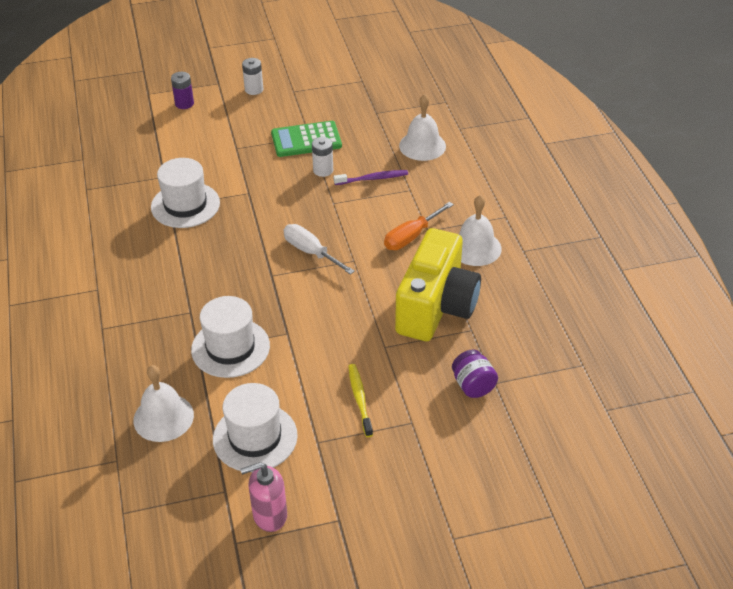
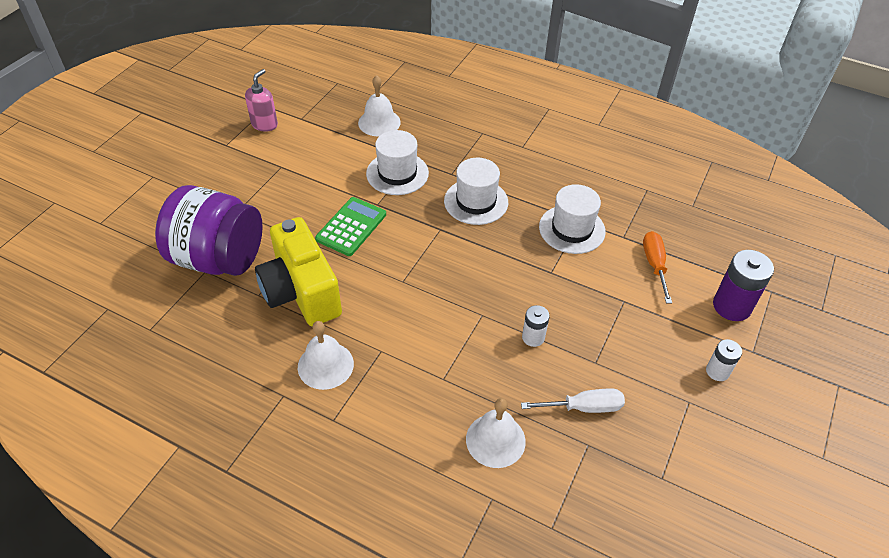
camera: 130 degrees right, 5 degrees up
purple battery [171,72,194,109] -> purple battery [713,250,774,321], size x1.74
white hat [213,383,298,472] -> white hat moved to [444,158,508,225]
green calculator [271,121,342,157] -> green calculator moved to [315,197,386,256]
white screwdriver [283,224,355,275] -> white screwdriver moved to [521,389,625,413]
purple toothbrush [334,170,408,185] -> none
yellow toothbrush [348,364,373,437] -> none
orange screwdriver [384,202,454,250] -> orange screwdriver moved to [643,231,672,303]
purple jar [452,349,498,398] -> purple jar [155,185,263,276], size x2.46

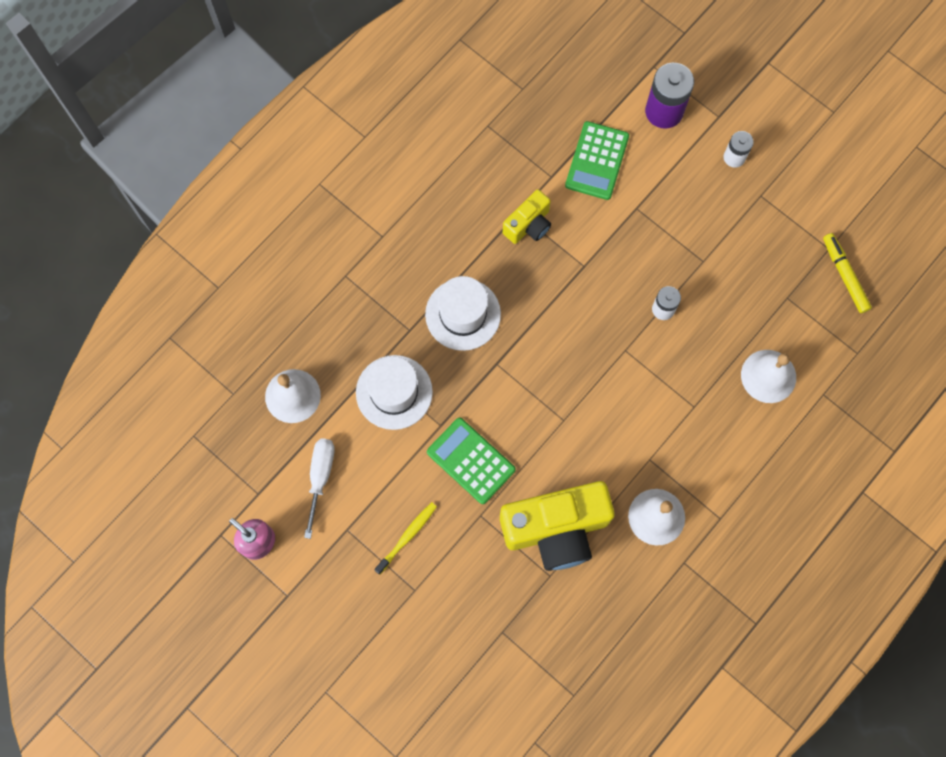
camera: 75 degrees left, 25 degrees up
purple jar [155,185,263,276] -> none
white screwdriver [521,389,625,413] -> white screwdriver moved to [304,439,335,539]
white hat [539,184,606,254] -> yellow camera [503,189,551,244]
orange screwdriver [643,231,672,303] -> green calculator [565,121,629,200]
none -> yellow toothbrush [374,502,437,574]
none -> yellow marker [823,233,872,313]

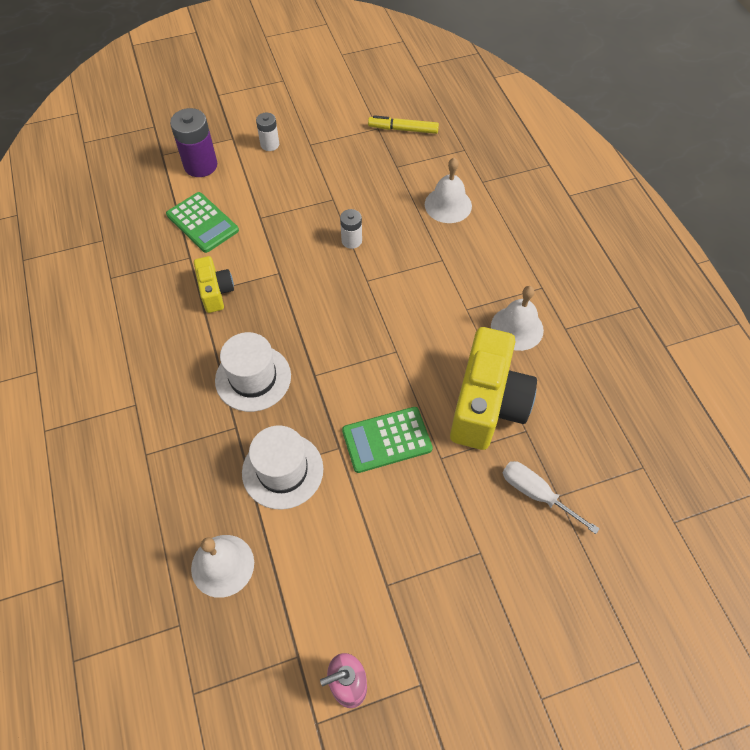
camera: 60 degrees left, 15 degrees down
white screwdriver [304,439,335,539] -> white screwdriver moved to [502,461,600,534]
yellow toothbrush [374,502,437,574] -> none

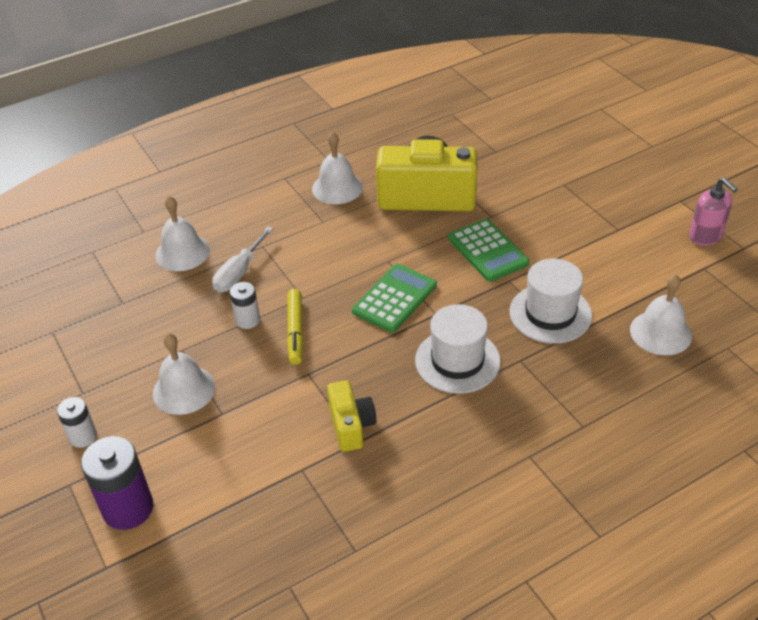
camera: 100 degrees left, 15 degrees down
green calculator [166,192,239,253] -> green calculator moved to [352,264,437,333]
yellow camera [194,256,234,313] -> yellow camera turned 105 degrees clockwise [327,380,376,452]
yellow marker [368,115,439,134] -> yellow marker moved to [287,289,303,365]
white screwdriver [502,461,600,534] -> white screwdriver moved to [212,227,273,292]
none -> white bell [153,333,215,415]

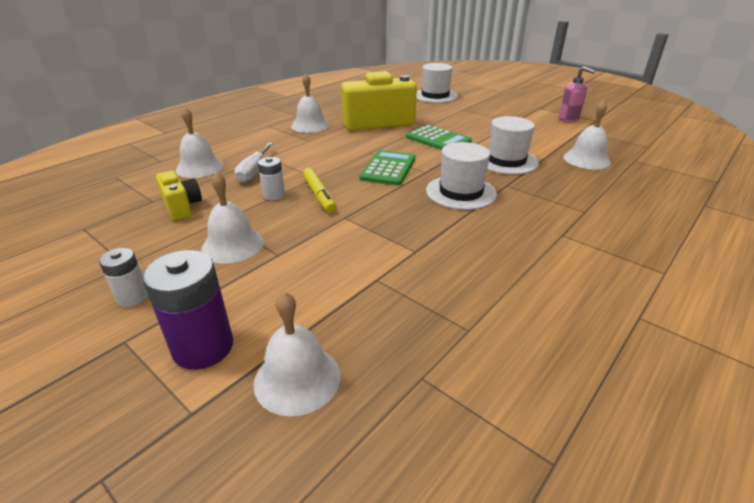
camera: 20 degrees left, 10 degrees down
yellow camera [327,380,376,452] -> yellow camera moved to [156,170,202,220]
none -> white bell [253,291,340,416]
none -> white hat [416,63,458,103]

